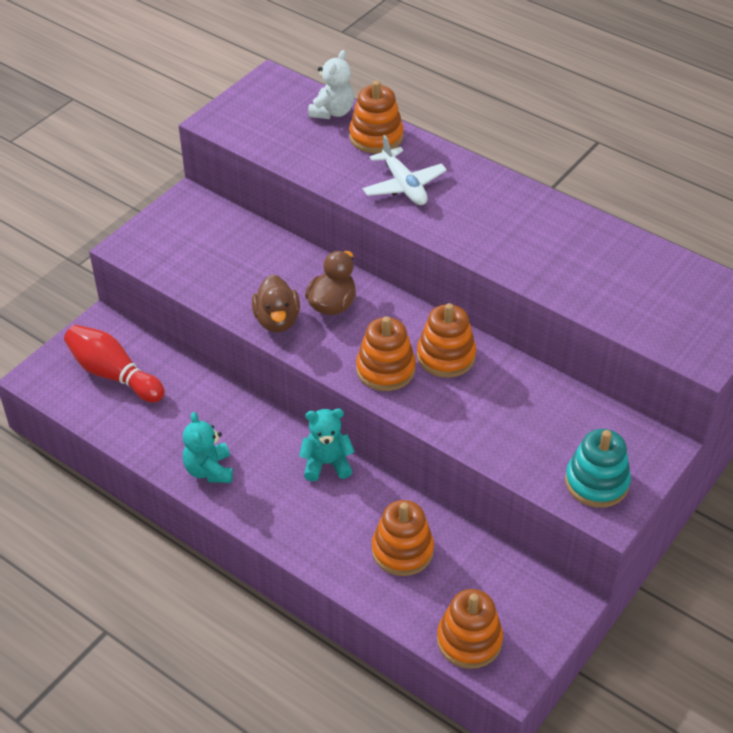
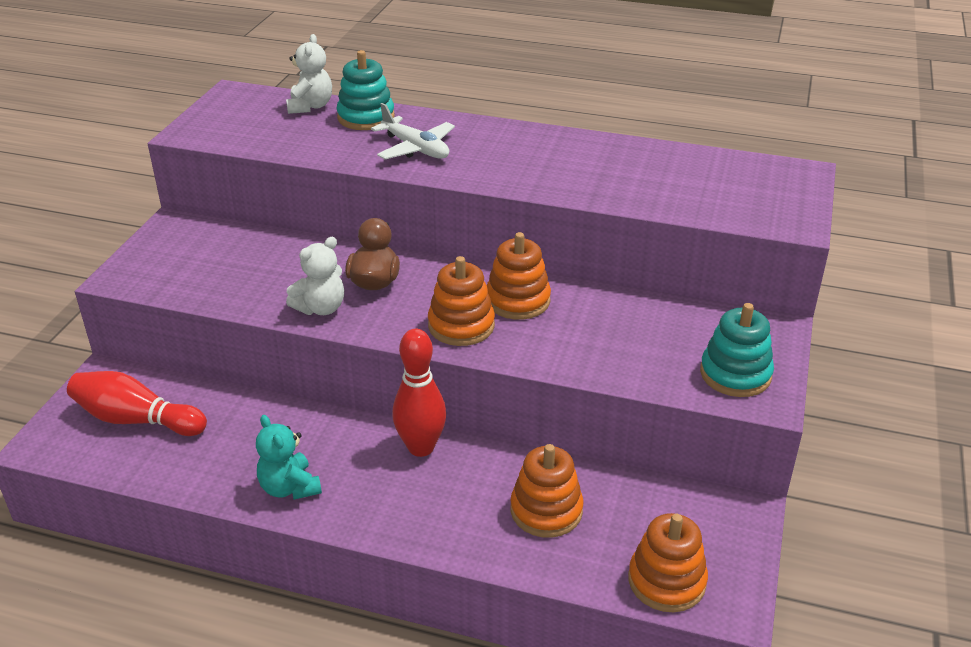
camera: 20 degrees left, 10 degrees down
brown duck [252,274,300,332] -> white teddy bear [286,237,344,315]
turquoise teddy bear [299,408,355,481] -> red bowling pin [392,329,446,457]
orange stacking toy [349,81,404,154] -> turquoise stacking toy [336,50,395,130]

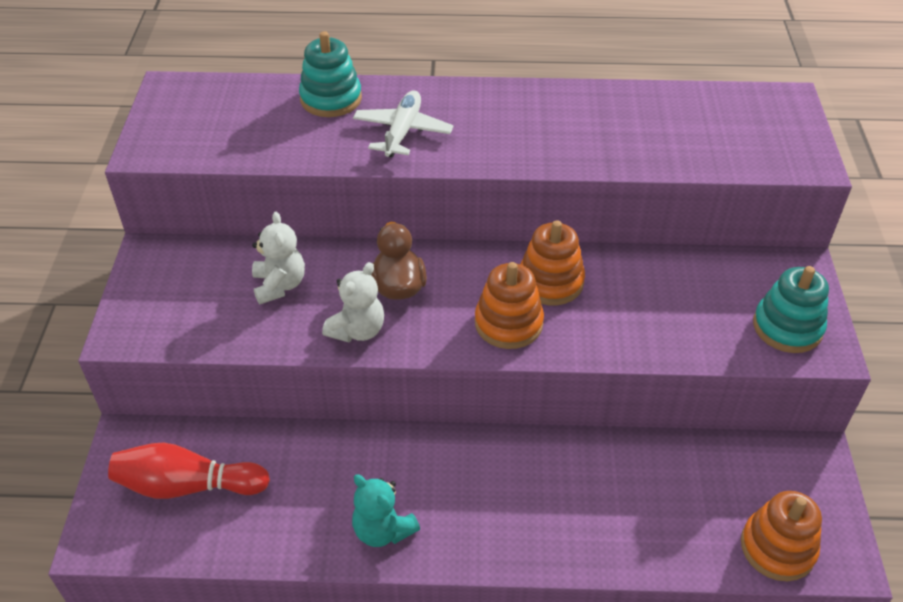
camera: 15 degrees left, 10 degrees up
white teddy bear [286,34,332,114] -> white teddy bear moved to [252,212,305,304]
white plane [371,103,455,159] -> white plane turned 105 degrees counterclockwise [353,90,454,157]
red bowling pin [392,329,446,457] -> none
orange stacking toy [511,444,583,538] -> none

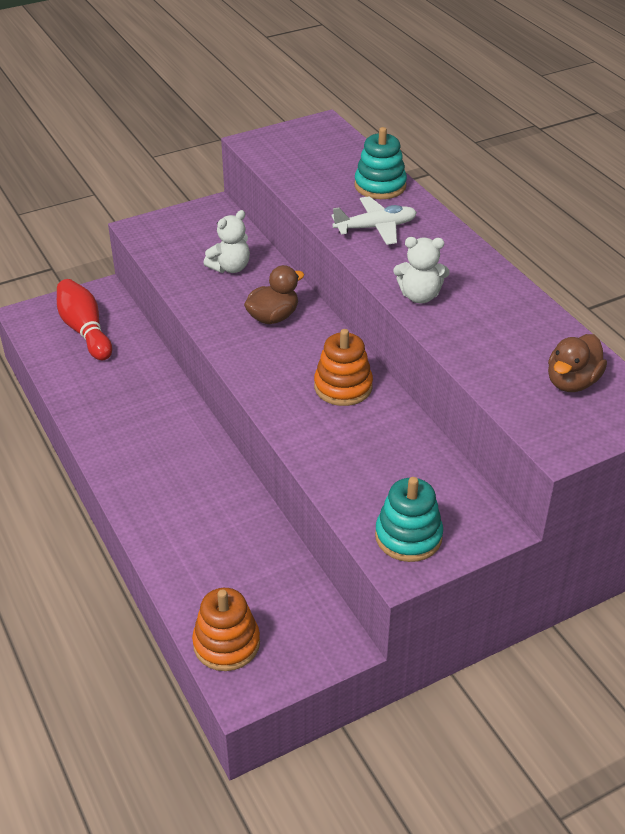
camera: 60 degrees right, 5 degrees down
white teddy bear [322,262,384,342] -> white teddy bear moved to [394,237,450,303]
turquoise teddy bear [352,474,420,547] -> none
orange stacking toy [475,262,544,349] -> none
none -> brown duck [548,334,607,392]

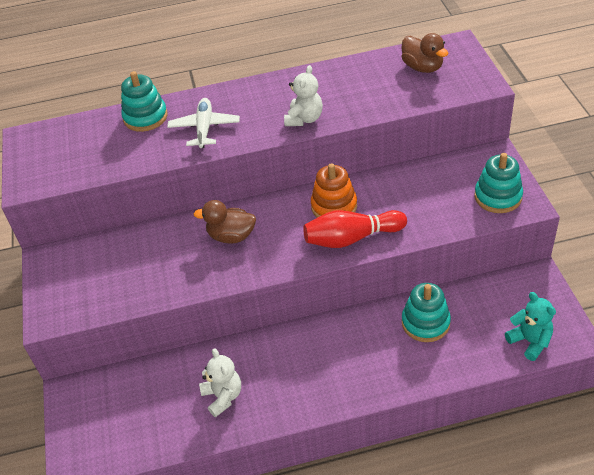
camera: 70 degrees left, 5 degrees up
red bowling pin [57,279,112,360] -> red bowling pin moved to [303,210,407,248]
orange stacking toy [192,588,260,671] -> turquoise teddy bear [505,292,556,361]
white teddy bear [204,210,250,273] -> white teddy bear moved to [199,348,241,417]
brown duck [244,265,304,324] -> brown duck turned 60 degrees counterclockwise [194,200,256,243]
none -> turquoise stacking toy [402,283,451,342]

